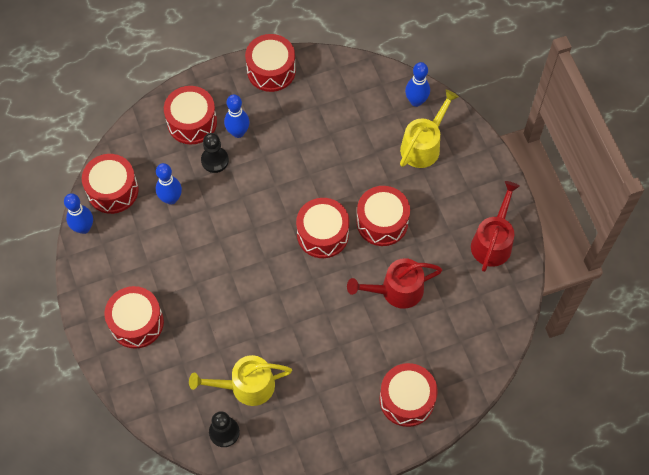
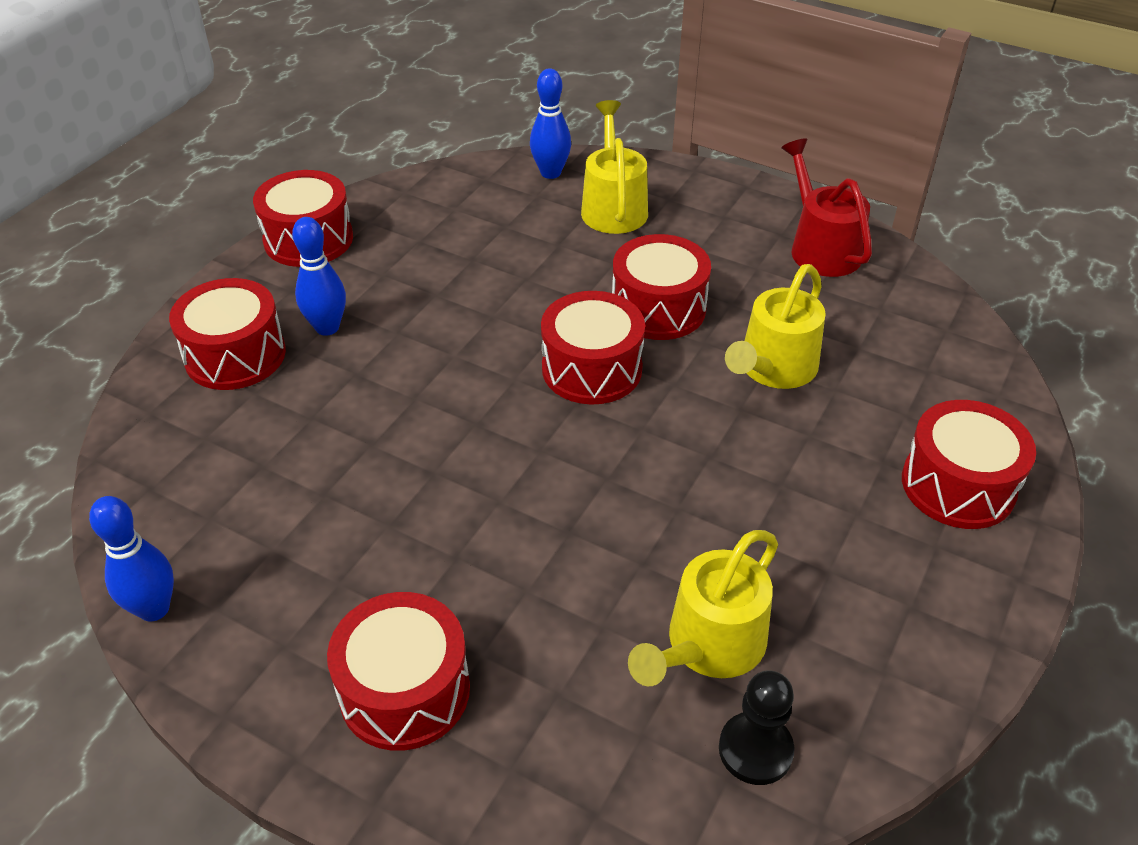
camera: 40 degrees left, 20 degrees down
red drum [82,154,139,214] -> none
blue bowling pin [156,163,182,205] -> none
black pawn [201,133,229,173] -> none
red watering can [347,258,442,309] -> yellow watering can [725,264,826,389]

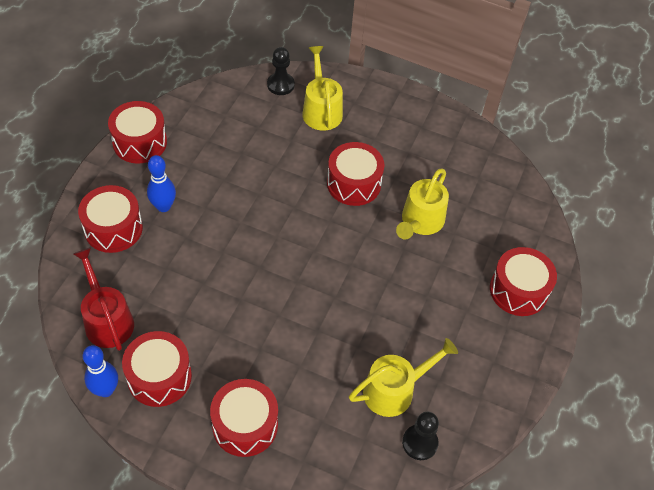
camera: 10 degrees left, 10 degrees up
blue bowling pin [530,68,571,179] -> black pawn [267,47,295,95]
red drum [541,291,645,405] -> red drum moved to [122,331,192,407]
yellow watering can [628,530,778,686] -> yellow watering can turned 150 degrees counterclockwise [349,338,458,417]
red watering can [781,139,872,277] -> red watering can moved to [73,248,134,351]

